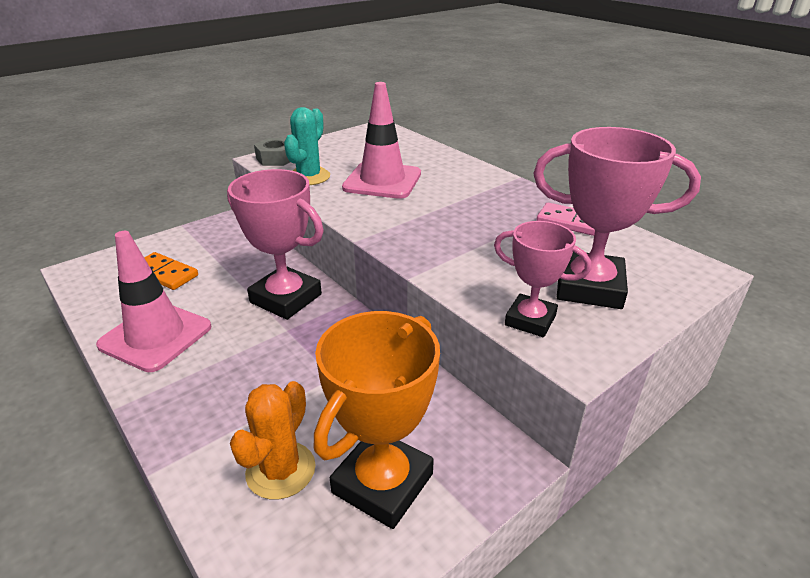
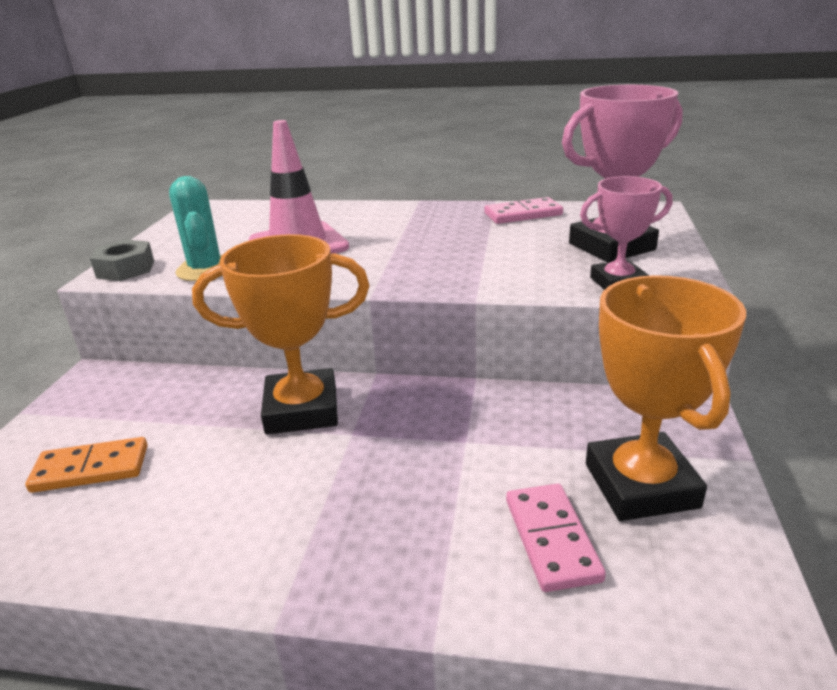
camera: 40 degrees left, 5 degrees down
pink traffic cone [96,231,211,372] -> none
pink trophy [227,169,324,320] -> orange trophy [192,234,369,435]
orange cactus [230,381,315,499] -> pink domino [506,484,606,592]

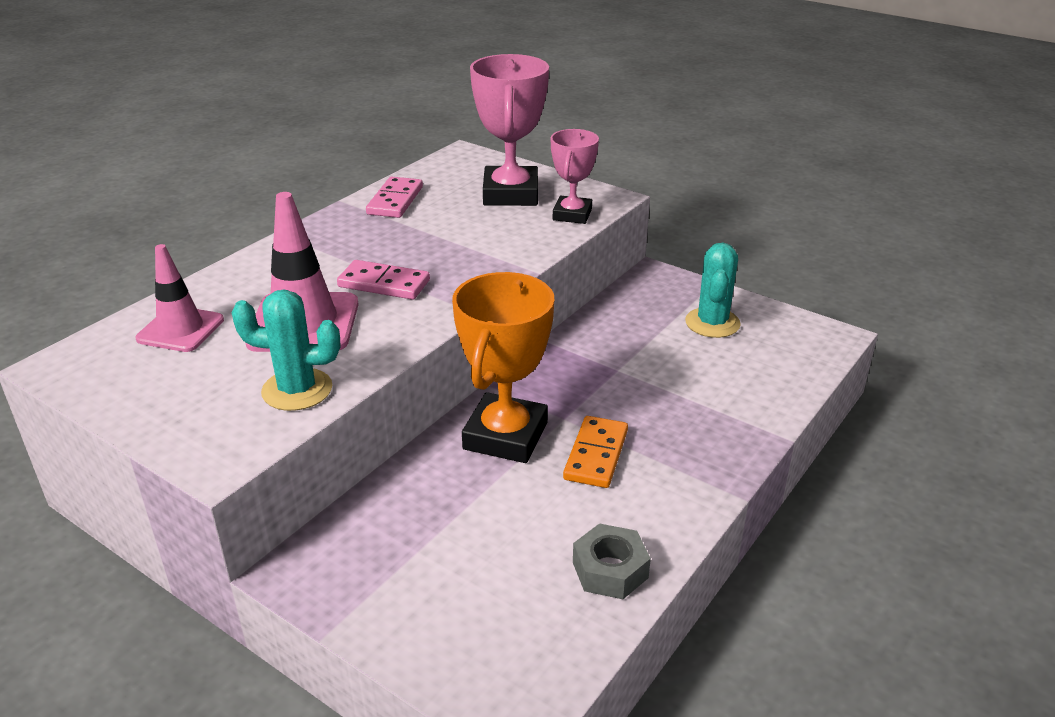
camera: 65 degrees left, 5 degrees up
orange domino [26,437,148,493] -> orange domino moved to [563,416,628,488]
grey nut [90,240,154,281] -> grey nut moved to [573,523,651,599]
pink domino [506,484,606,592] -> pink domino moved to [337,260,430,300]
orange trophy [586,275,746,521] -> turquoise cactus [685,243,741,338]
none -> pink traffic cone [135,244,224,352]

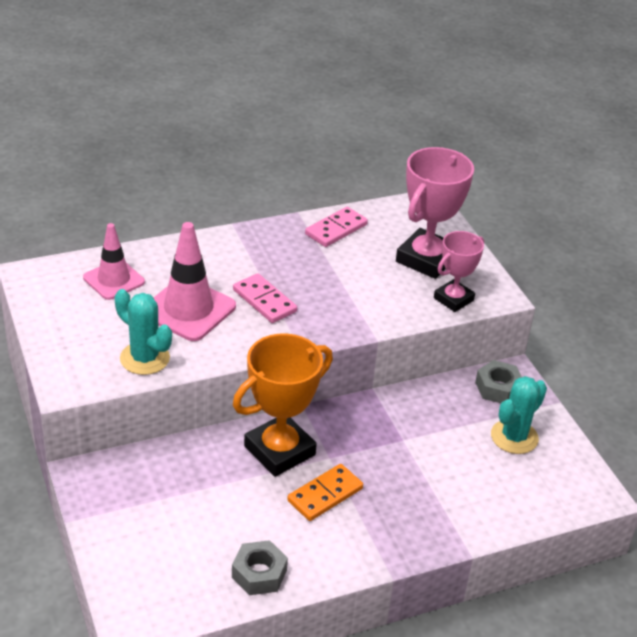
camera: 30 degrees right, 5 degrees up
none -> grey nut [475,360,522,403]

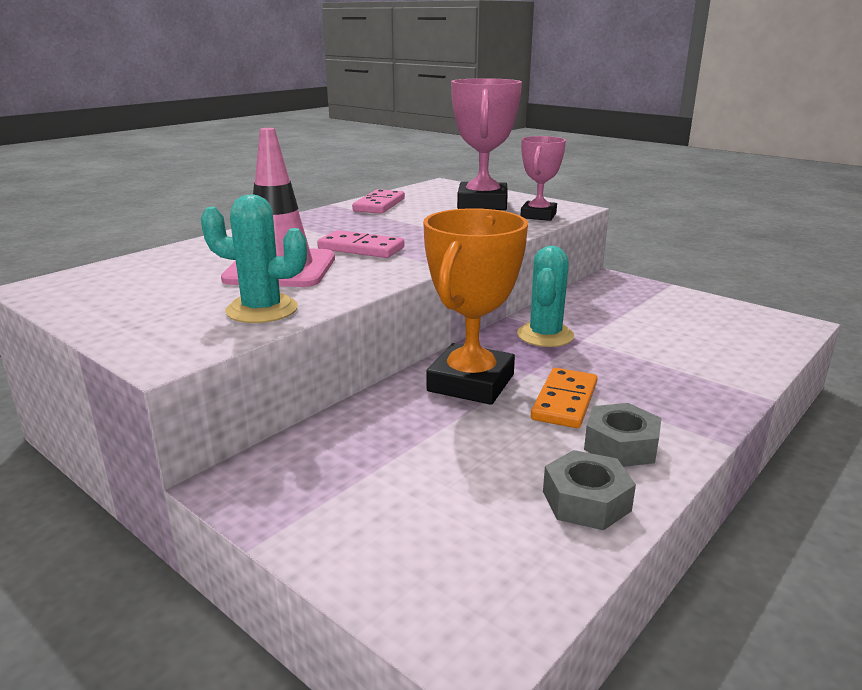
camera: 25 degrees left, 15 degrees down
pink traffic cone [83,223,145,300] -> none
grey nut [475,360,522,403] -> grey nut moved to [584,403,661,467]
turquoise cactus [491,376,547,454] -> turquoise cactus moved to [517,246,574,347]

